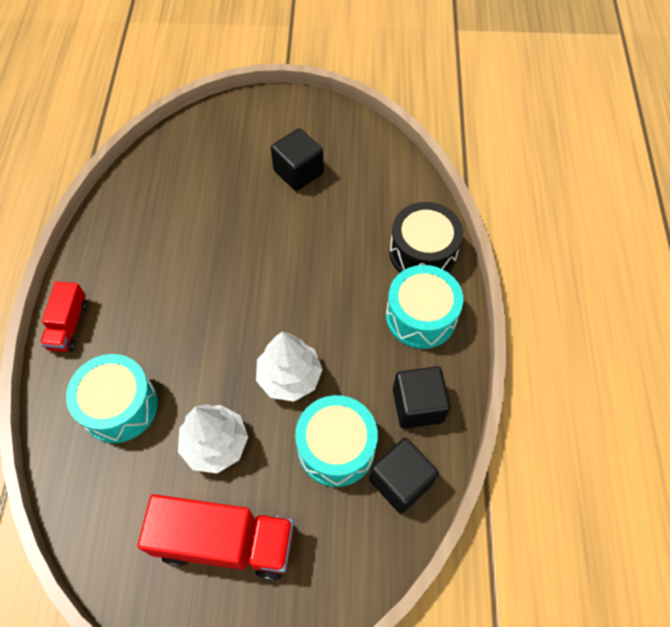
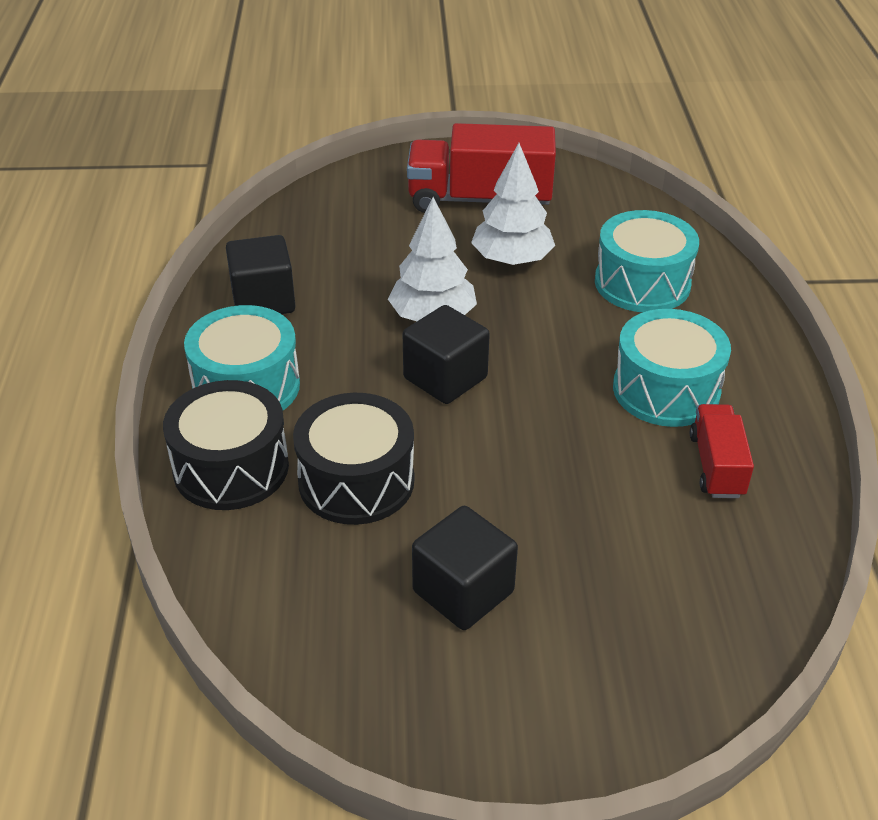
camera: 175 degrees right, 20 degrees down
red truck [40,281,88,352] -> red truck moved to [690,404,754,498]
turquoise drum [295,395,378,487] -> turquoise drum moved to [613,309,731,427]
black cube [369,438,439,513] -> black cube moved to [403,305,490,404]
none -> black drum [293,393,414,525]

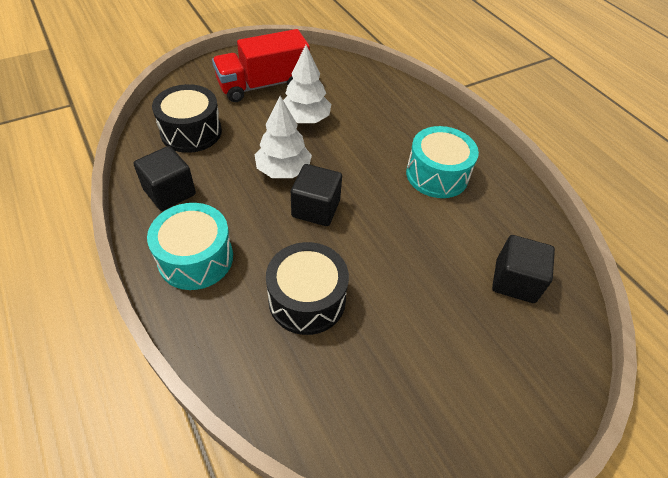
camera: 30 degrees left, 10 degrees up
black drum [163,380,289,510] -> black drum moved to [152,84,222,153]
black cube [412,506,518,630] -> black cube moved to [492,235,555,303]
turquoise drum [595,210,699,312] -> none
red truck [690,404,754,498] -> none

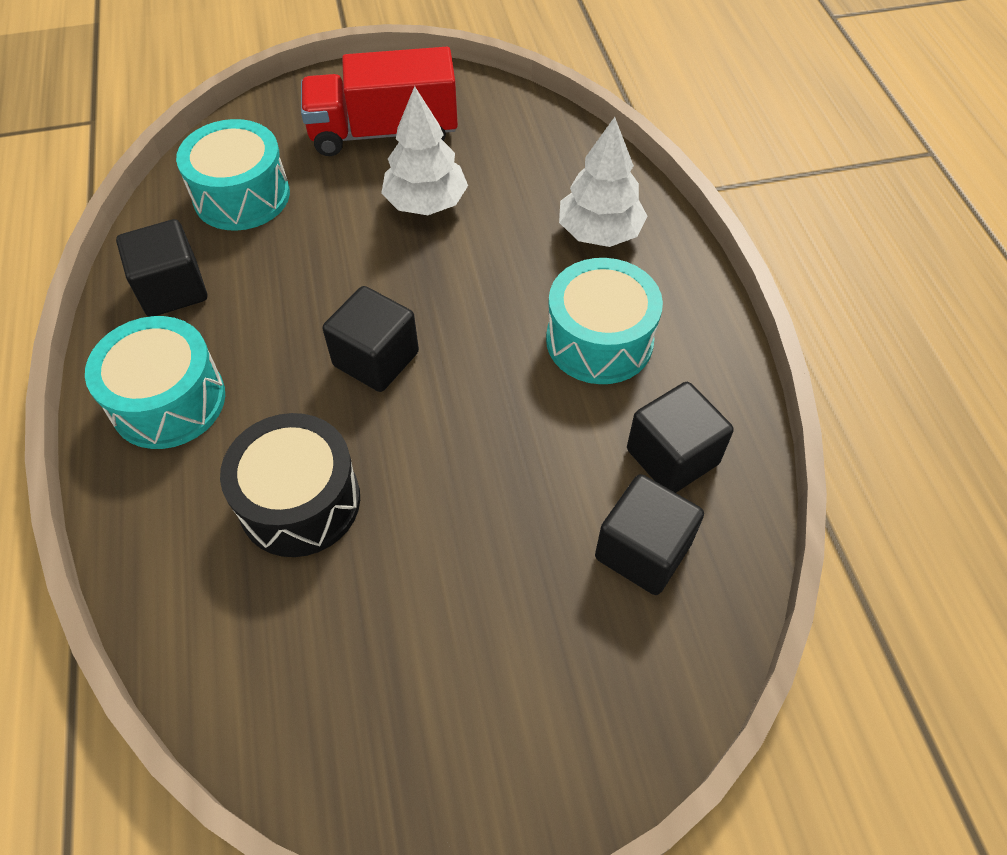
camera: 20 degrees right, 5 degrees up
black drum [152,84,222,153] -> turquoise drum [176,119,290,231]
white tree [255,96,312,178] -> white tree moved to [559,117,648,247]
none -> black cube [627,382,734,493]

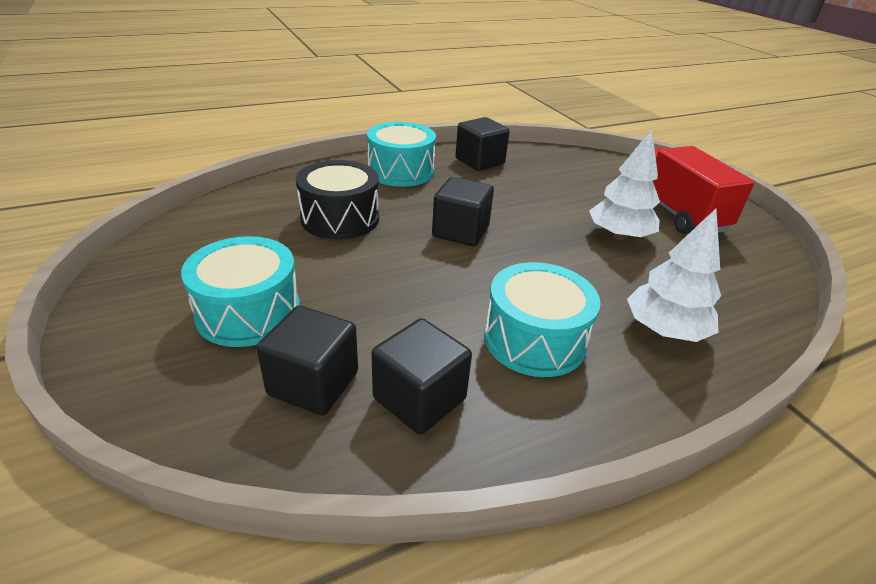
camera: 75 degrees right, 20 degrees down
turquoise drum [176,119,290,231] -> turquoise drum moved to [181,236,300,347]

